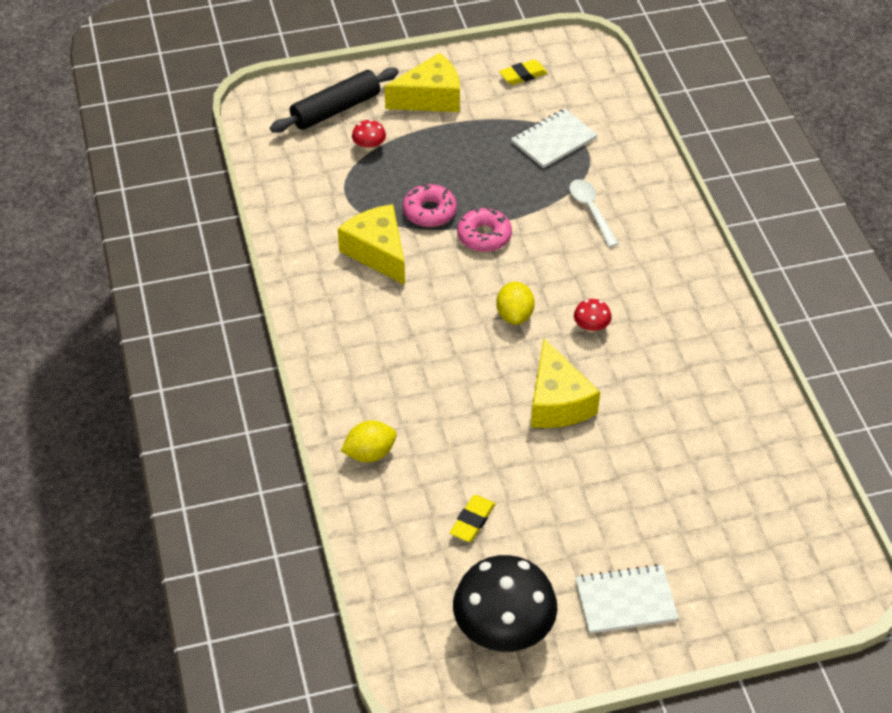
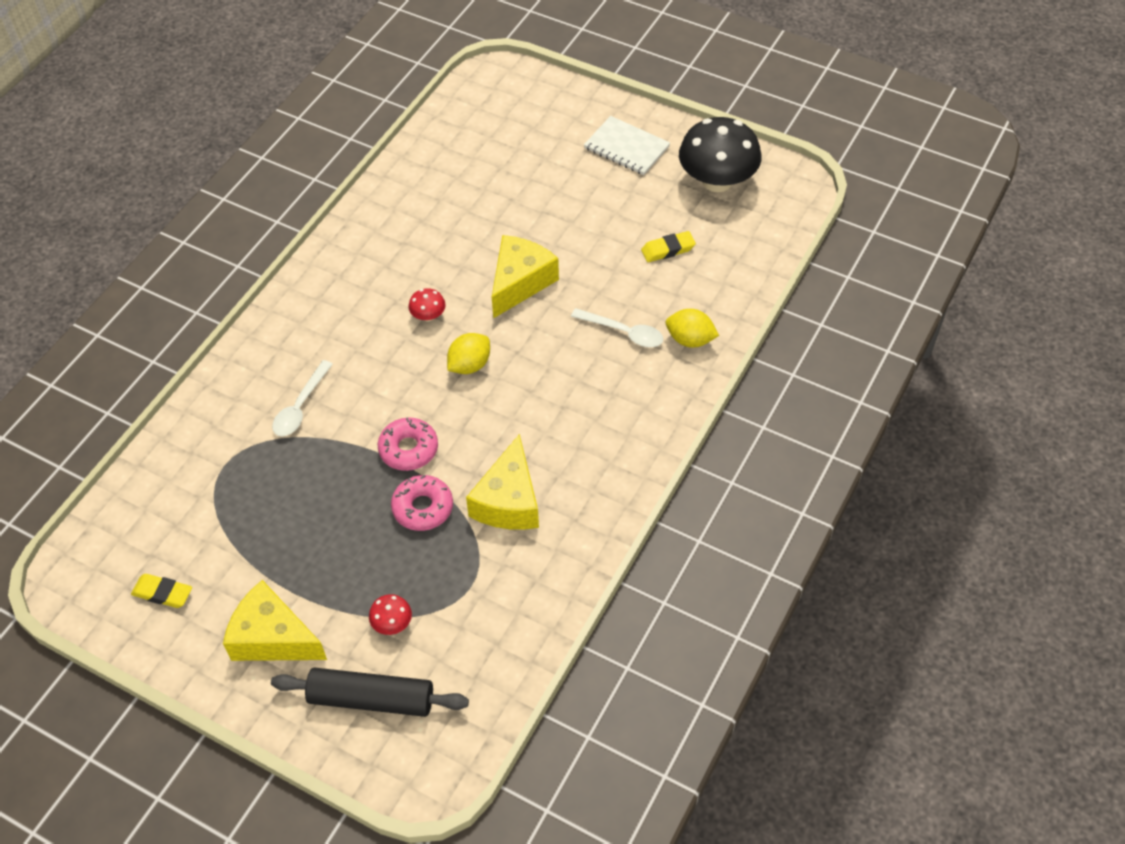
camera: 135 degrees left, 5 degrees up
white notebook [511,109,598,168] -> none
none -> white spoon [571,308,663,347]

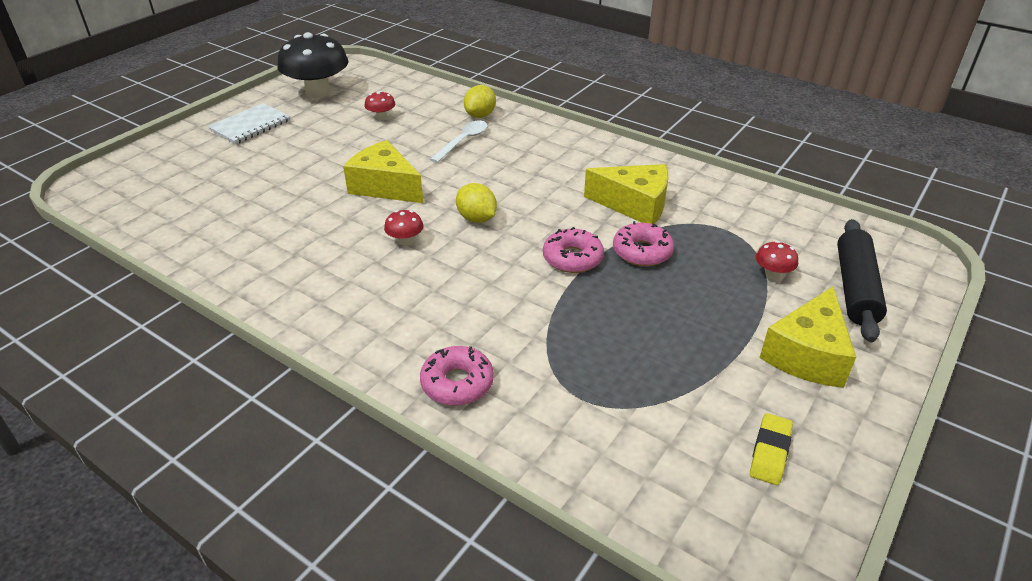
camera: 85 degrees left, 15 degrees down
white spoon [272,360,333,436] -> none
yellow eraser [641,231,696,262] -> red mushroom [364,91,395,120]
none -> pink donut [420,346,494,406]

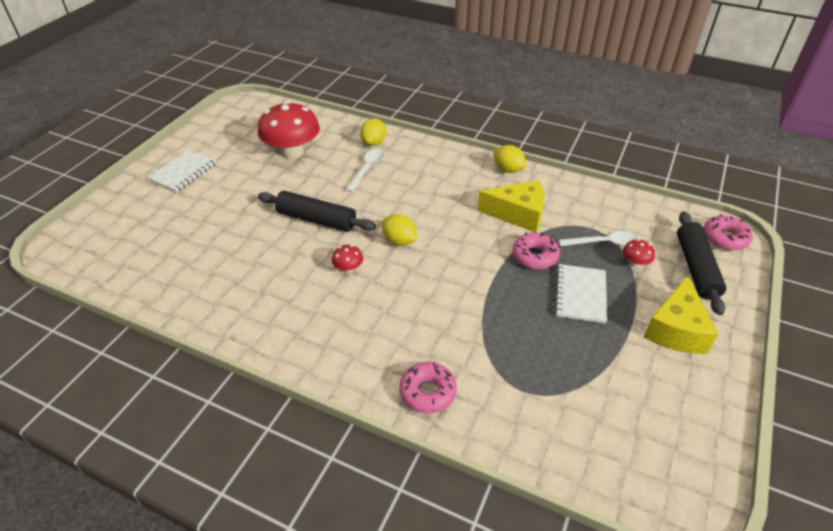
camera: 10 degrees left, 5 degrees up
black mushroom [277,32,349,98] -> none
yellow cheese [343,140,423,203] -> black rolling pin [258,191,376,232]
red mushroom [364,91,395,120] -> red mushroom [258,101,320,159], size x2.36
pink donut [543,227,604,273] -> pink donut moved to [703,214,752,250]
yellow eraser [750,413,793,485] -> none
none -> yellow lemon [493,145,526,173]
none -> white notebook [555,264,607,323]
none -> white spoon [559,231,639,246]

